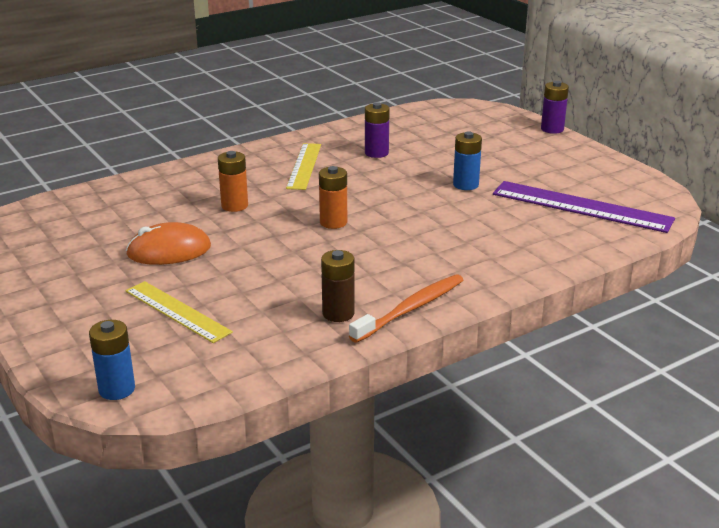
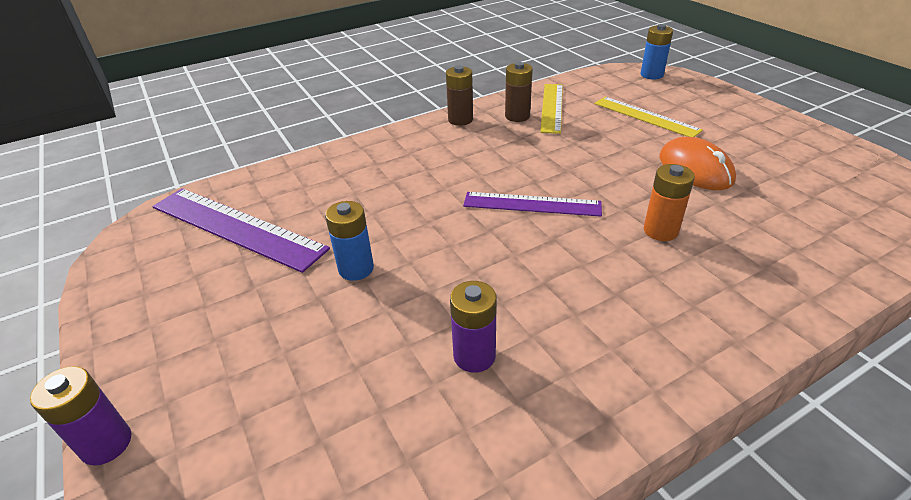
camera: 175 degrees left, 10 degrees up
orange mouse [126,222,211,265] -> orange mouse turned 75 degrees clockwise [659,137,736,190]
yellow ruler [286,143,321,190] -> yellow ruler moved to [540,84,563,134]
orange battery [319,166,347,229] -> purple ruler [463,192,602,217]
orange toothbrush [349,274,463,343] -> brown battery [446,65,473,126]

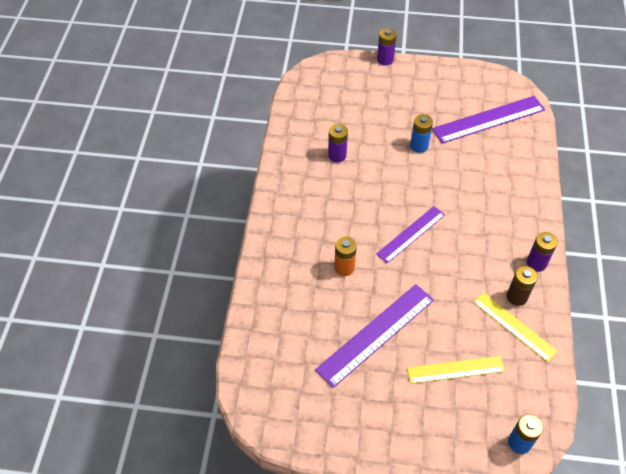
camera: 125 degrees right, 15 degrees up
brown battery [446,65,473,126] -> purple battery [527,232,558,272]
orange mouse [659,137,736,190] -> purple ruler [315,284,434,388]

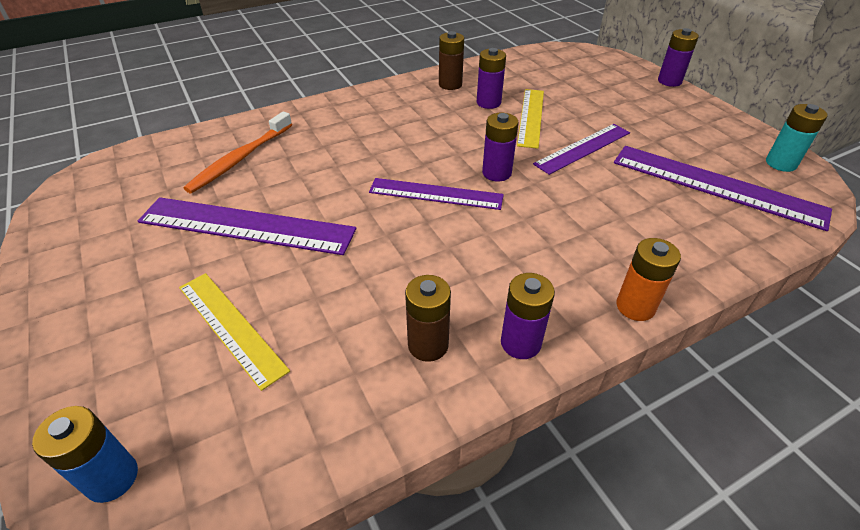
camera: 55 degrees right, 10 degrees down
orange battery [334,236,357,276] -> orange battery moved to [616,238,681,321]
blue battery [410,114,433,153] -> purple ruler [533,124,630,175]
yellow ruler [473,292,558,362] -> yellow ruler moved to [517,89,544,149]
none -> orange toothbrush [183,111,292,193]
none -> brown battery [439,31,464,90]
none -> purple battery [482,113,519,181]
none -> turquoise battery [766,104,828,172]

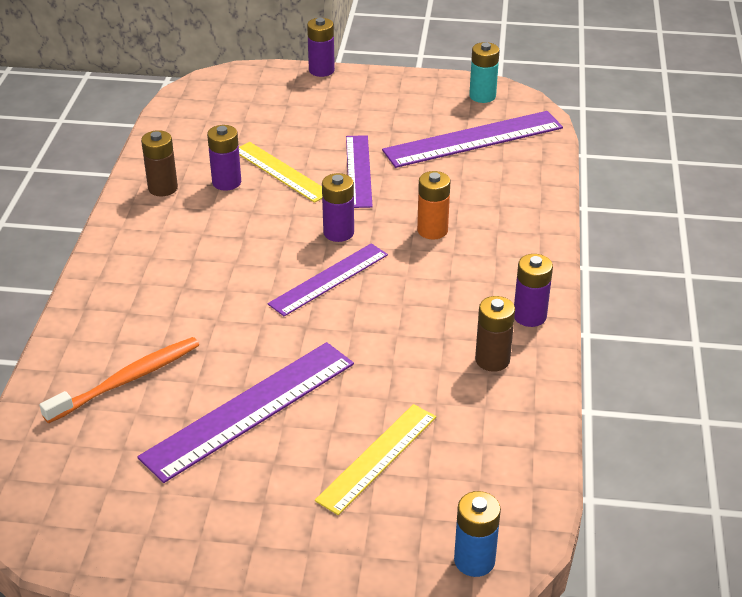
camera: 55 degrees left, 5 degrees down
yellow ruler [179,273,290,391] -> yellow ruler turned 45 degrees counterclockwise [315,404,436,515]
orange toothbrush [183,111,292,193] -> orange toothbrush turned 105 degrees counterclockwise [40,337,199,423]
orange battery [616,238,681,321] -> orange battery moved to [417,171,451,239]

